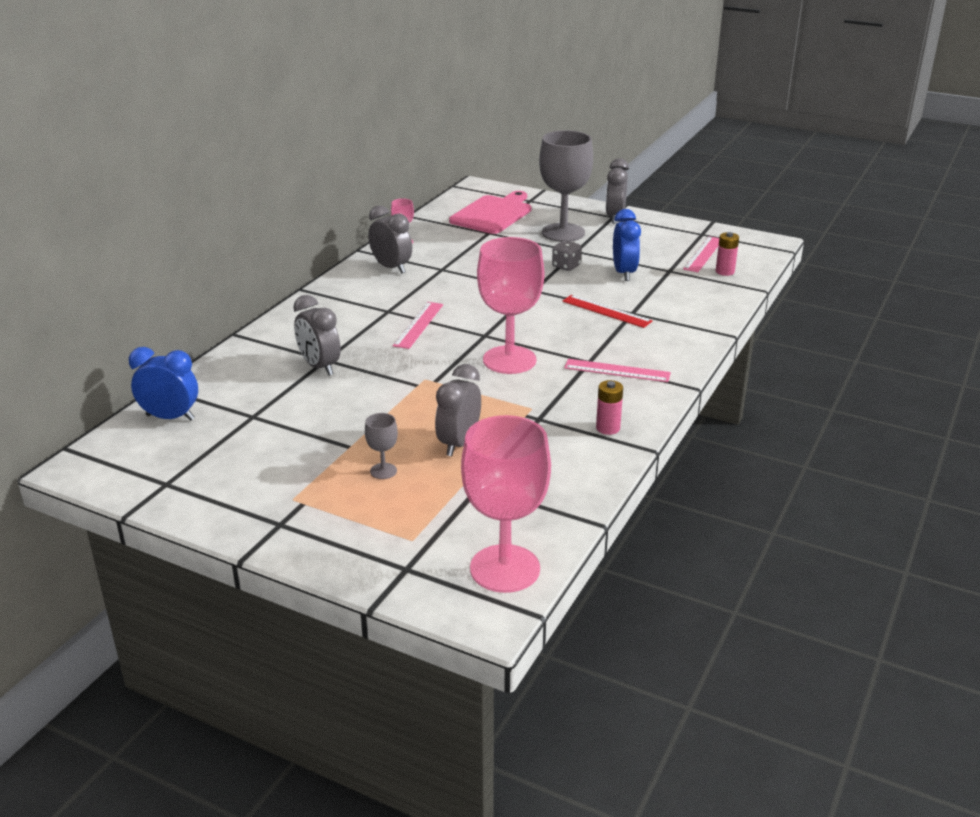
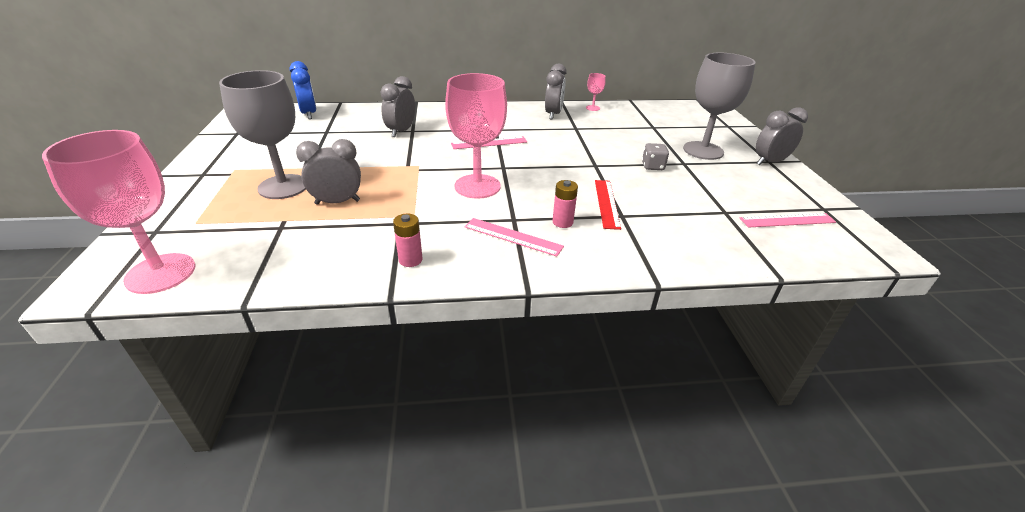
camera: 55 degrees right, 5 degrees up
grey goblet [365,413,398,479] -> grey goblet [219,70,306,199], size x2.34
pink cutting board [449,191,532,234] -> none
pink ruler [564,359,671,382] -> pink ruler turned 45 degrees counterclockwise [464,218,564,257]
blue clock [613,209,641,281] -> none
pink battery [716,232,739,276] -> pink battery moved to [553,180,578,228]

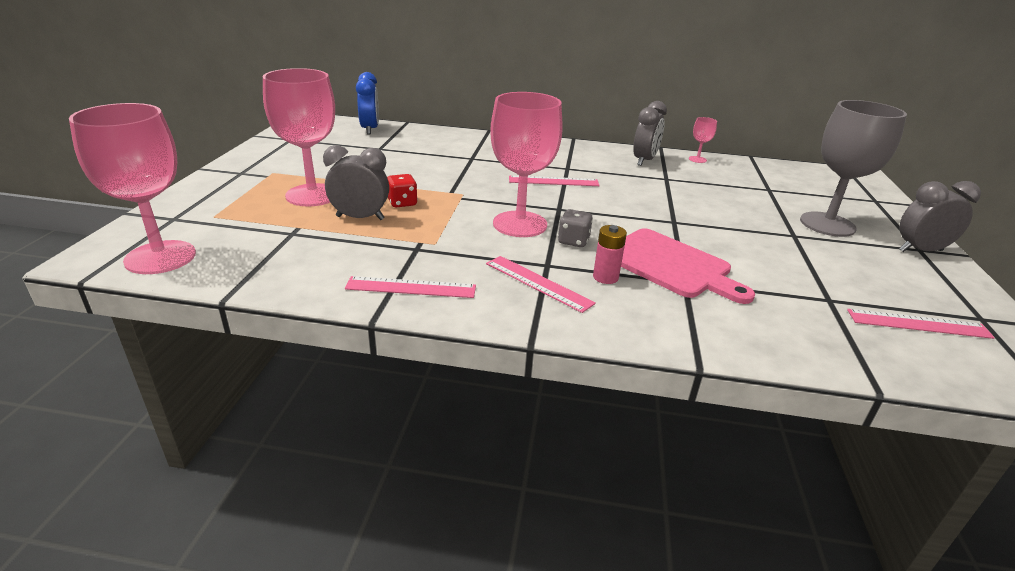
camera: 15 degrees right, 5 degrees down
grey goblet [219,70,306,199] -> pink goblet [263,68,335,206]
grey clock [380,76,415,137] -> none
pink battery [393,213,423,267] -> pink ruler [345,276,476,298]
red ruler [595,180,621,230] -> pink cutting board [621,228,755,304]
grey dice [642,143,669,170] -> grey dice moved to [558,209,593,247]
none -> red dice [387,174,418,208]

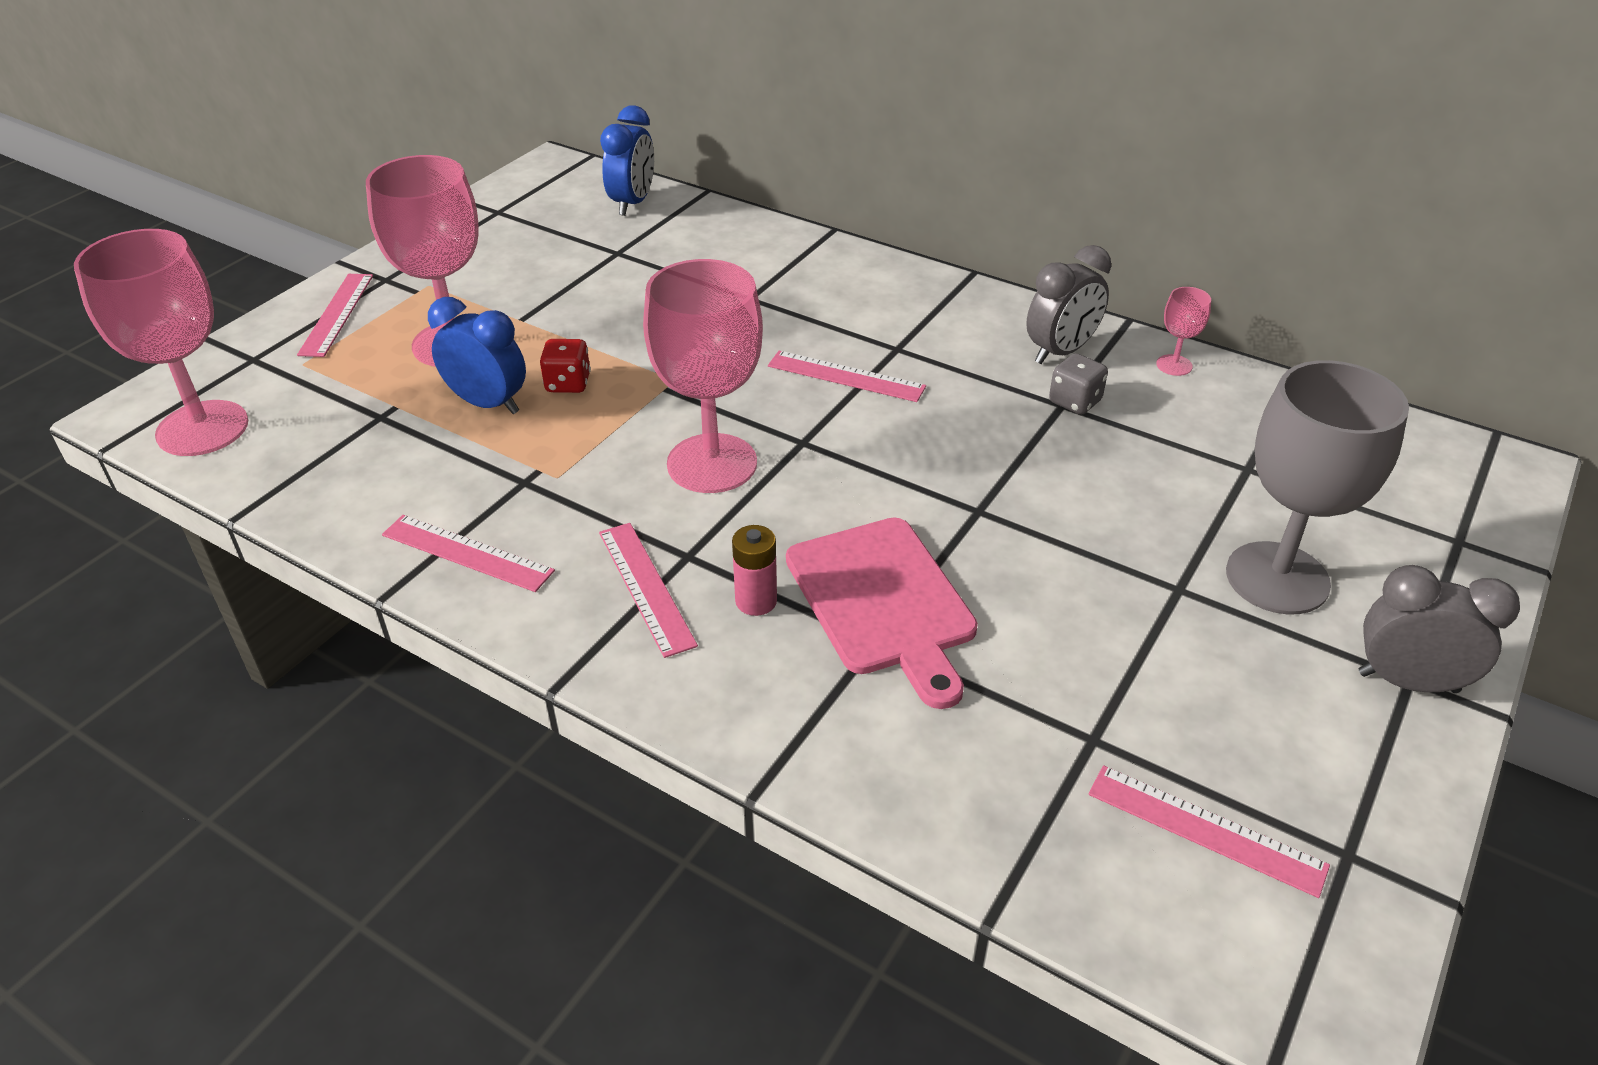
camera: 25 degrees right, 10 degrees up
grey clock [323,145,389,220] -> blue clock [428,297,526,414]
grey dice [558,209,593,247] -> grey dice moved to [1049,353,1108,415]
none -> pink ruler [297,274,373,357]

